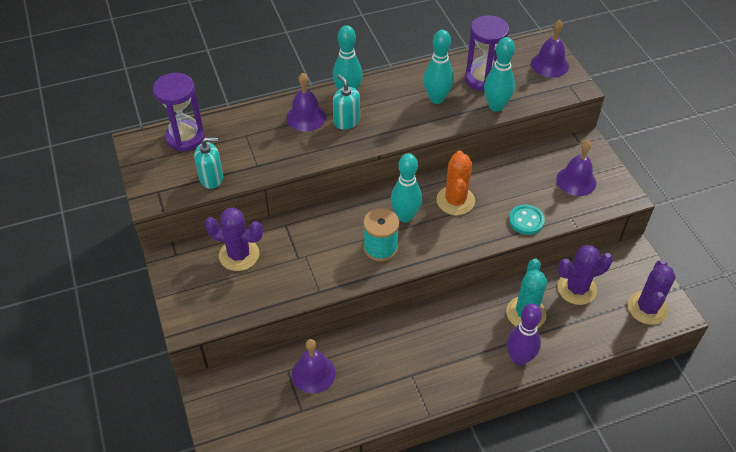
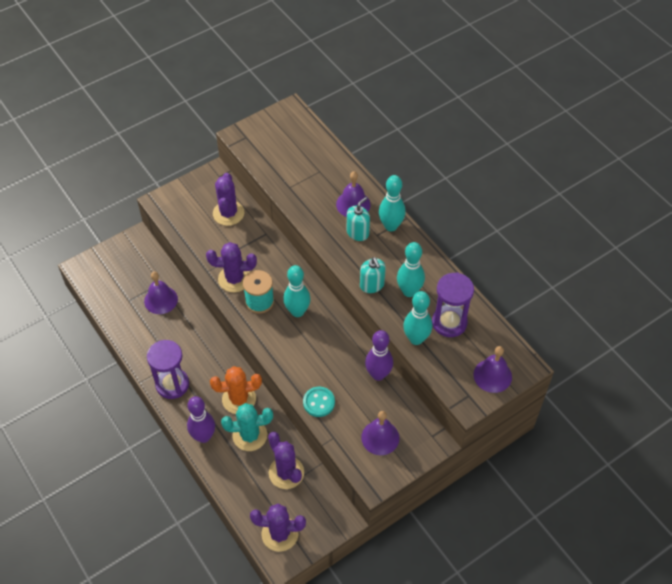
camera: 75 degrees right, 5 degrees up
purple hourglass [153,73,205,152] -> purple hourglass moved to [147,340,189,399]
turquoise soap dispenser [194,137,223,189] -> turquoise soap dispenser moved to [360,257,386,293]
orange cactus [436,150,475,215] -> orange cactus moved to [210,366,262,414]
none -> purple cactus [206,242,257,292]
none -> purple bowling pin [365,330,393,381]

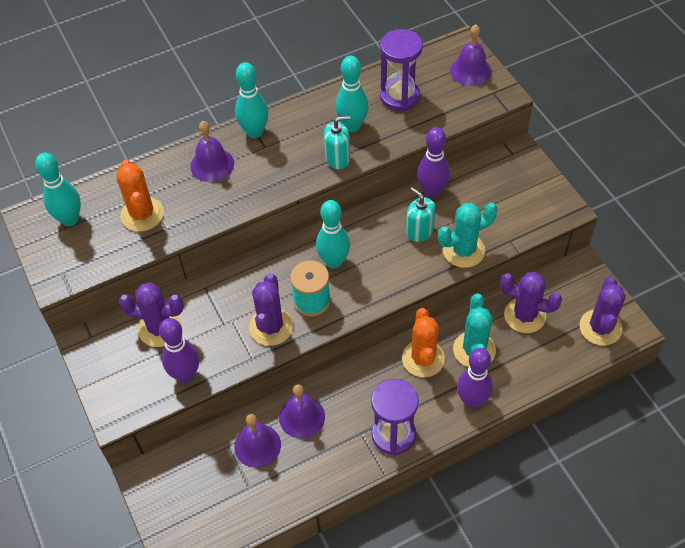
camera: 80 degrees left, 0 degrees up
purple cactus [268,432,304,489] -> purple cactus turned 45 degrees clockwise [500,272,562,333]
turquoise button [303,387,335,417] -> turquoise cactus [438,203,498,268]
turquoise soap dispenser [347,197,370,241] -> turquoise soap dispenser moved to [406,187,436,242]
purple bell [361,411,399,455] -> purple bell moved to [279,384,325,438]
turquoise bowling pin [403,291,432,345] -> turquoise bowling pin moved to [35,153,81,226]
none -> orange cactus [117,160,164,232]
none -> purple bowling pin [159,318,199,383]

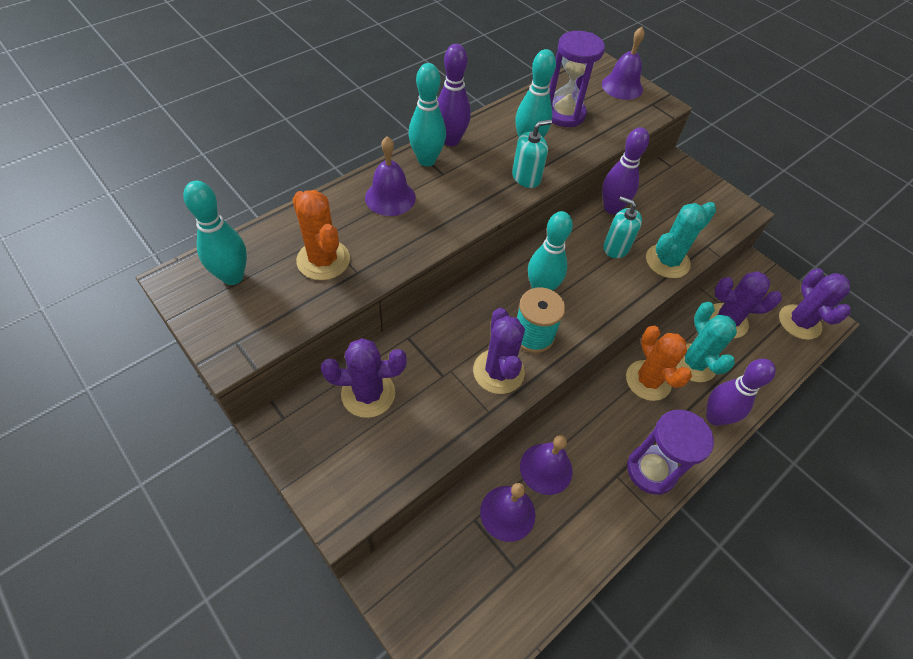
camera: 20 degrees left, 0 degrees up
purple bowling pin [159,318,199,383] -> purple bowling pin moved to [437,44,471,146]

